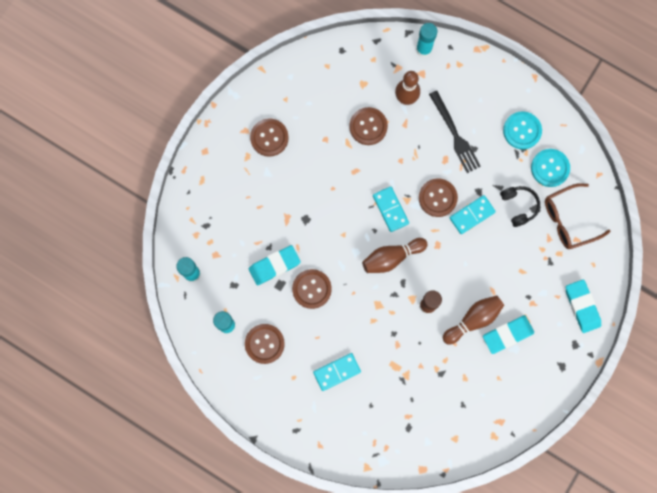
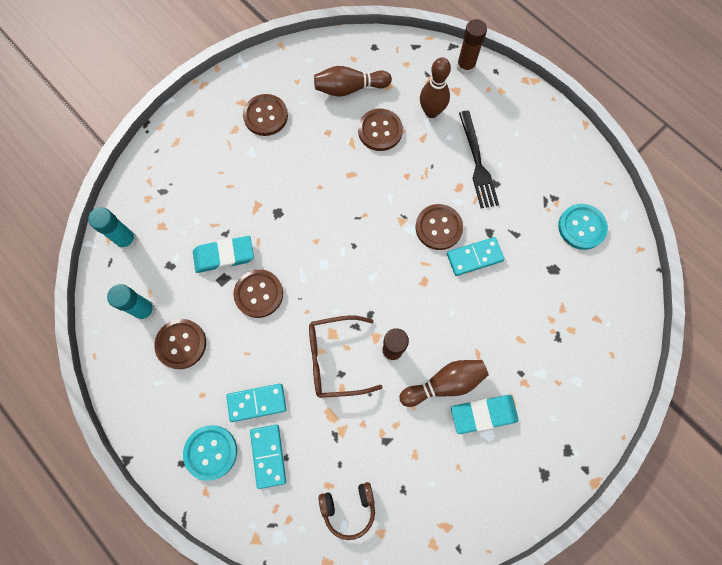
camera: 15 degrees right, 5 degrees down
brown bowling pin [362,238,428,273] -> brown bowling pin moved to [314,66,392,97]
turquoise domino [373,186,409,232] -> turquoise domino moved to [250,425,286,489]
turquoise glue stick [416,23,437,57] -> brown glue stick [457,19,487,75]
black headphones [500,186,540,227] -> none
turquoise button [503,111,542,149] -> turquoise button moved to [183,425,237,481]
brown glasses [545,183,611,249] -> brown glasses moved to [309,315,383,398]
turquoise eraser [566,279,601,333] -> none
none -> brown headphones [319,482,375,540]

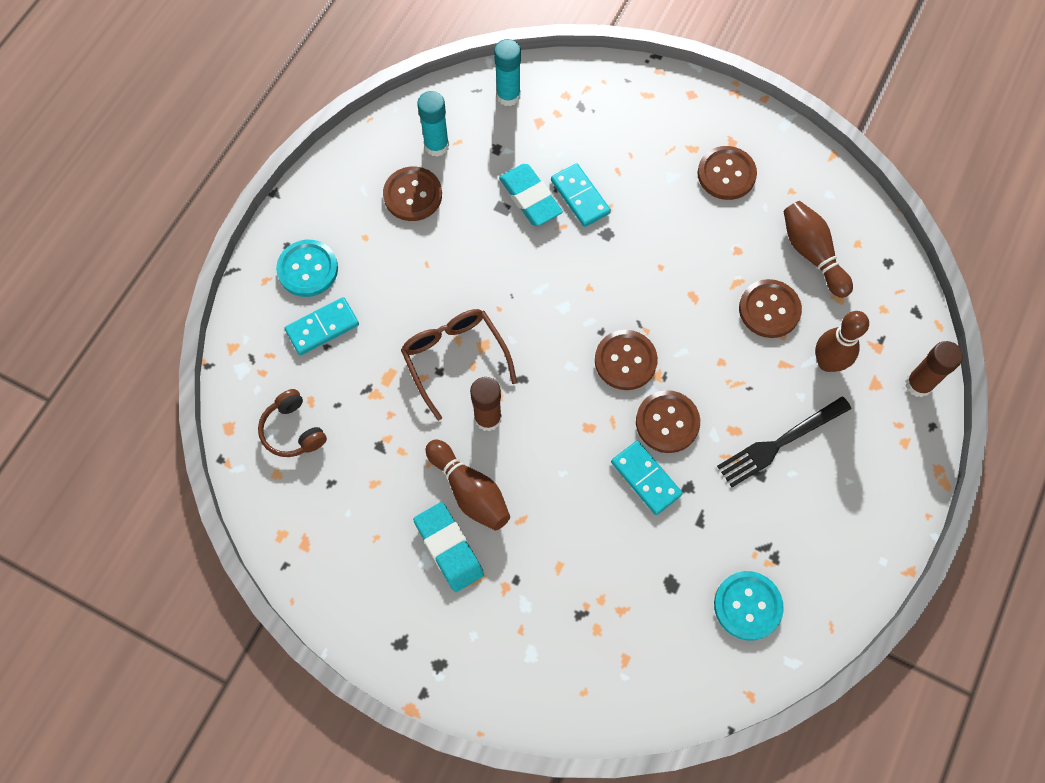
camera: 70 degrees right, 5 degrees down
turquoise domino [226,384,286,422] -> turquoise domino moved to [551,163,611,227]
brown button [233,269,283,318] -> brown button moved to [595,330,658,390]

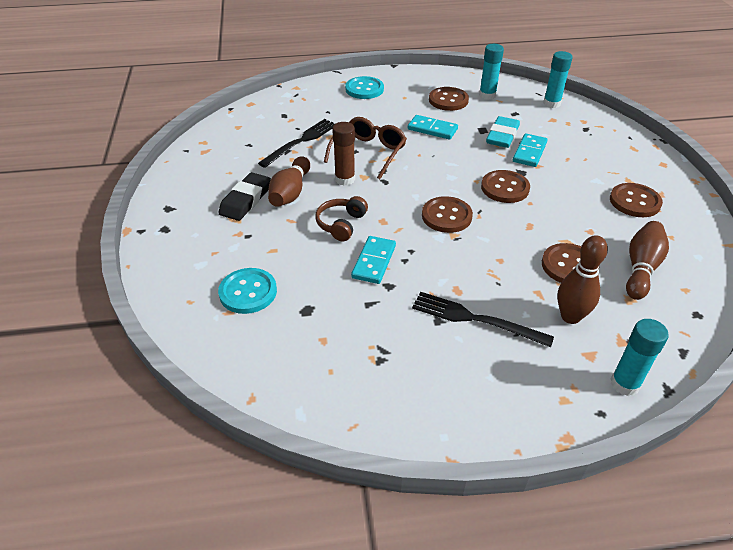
camera: 55 degrees right, 25 degrees down
brown headphones [258,389,327,457] -> brown headphones moved to [315,196,368,242]
turquoise domino [284,297,359,355] -> turquoise domino moved to [408,115,458,140]
turquoise eraser [413,502,484,592] -> black eraser [219,172,271,221]
brown button [636,390,700,453] -> brown button moved to [481,170,530,203]
turquoise button [714,571,784,641] -> turquoise button moved to [218,268,277,314]
brown glue stick [905,341,963,397] -> turquoise glue stick [611,319,668,396]
none -> black fork [258,119,336,168]

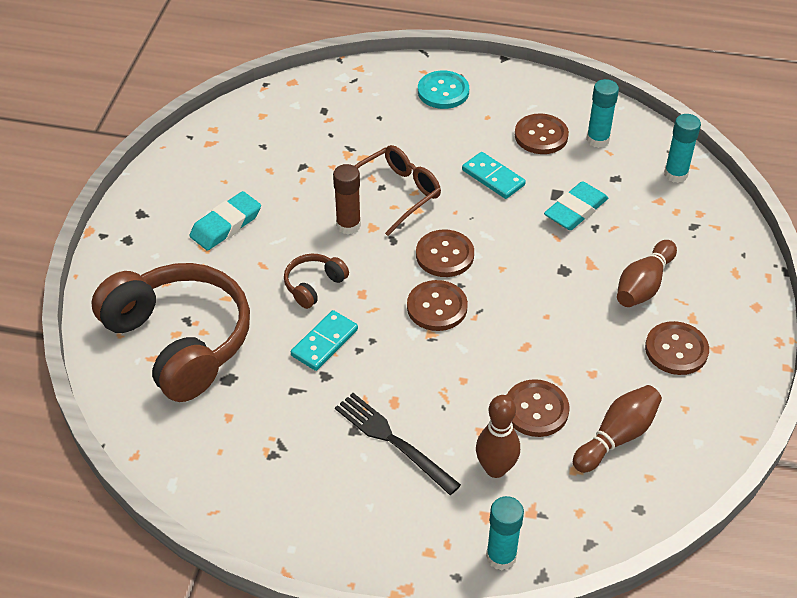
camera: 20 degrees right, 5 degrees up
turquoise button [218,268,277,314] -> brown headphones [91,263,250,402]
black eraser [219,172,271,221] -> turquoise eraser [189,191,261,251]
black fork [258,119,336,168] -> none
brown bowling pin [268,156,310,207] -> brown bowling pin moved to [617,240,677,307]
brown button [481,170,530,203] -> brown button moved to [416,229,474,277]
turquoise domino [513,134,548,167] -> none

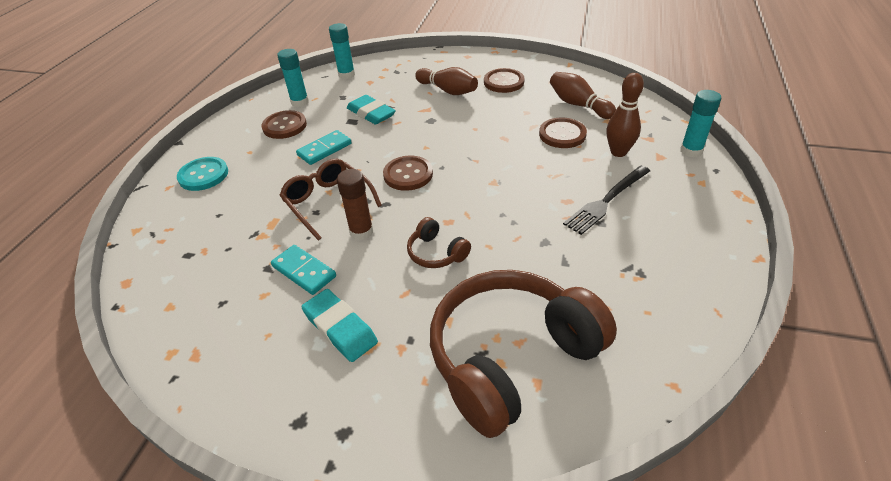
camera: 85 degrees left, 5 degrees down
turquoise domino [291,310,358,371] -> turquoise domino moved to [271,245,336,295]
brown button [407,280,468,331] -> none

